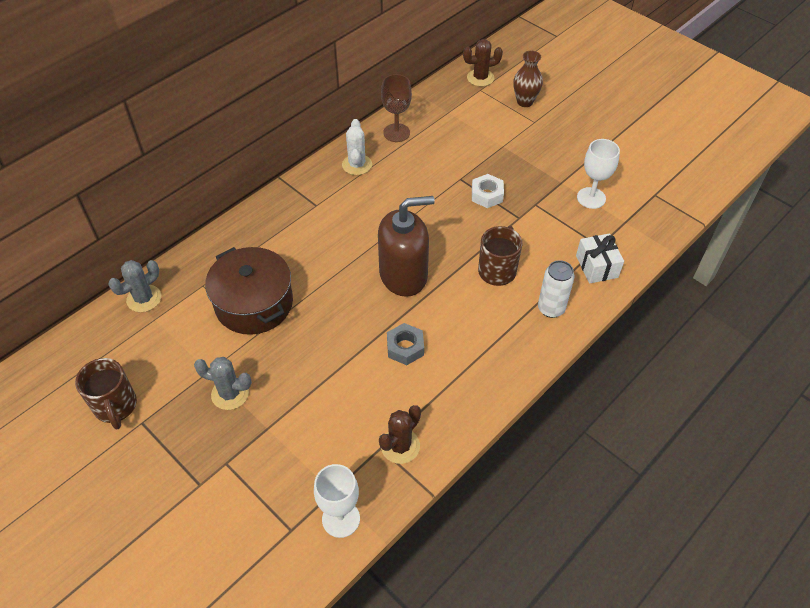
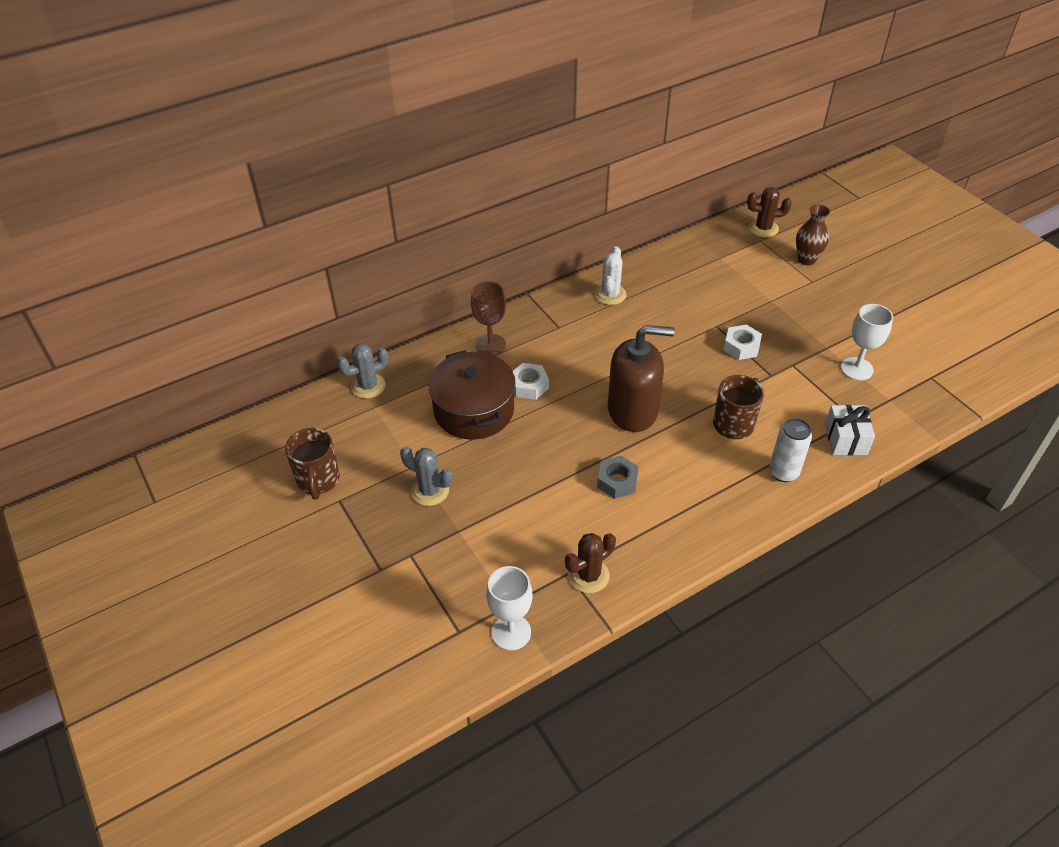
camera: 15 degrees right, 5 degrees down
brown goblet [381,74,412,142] -> brown goblet moved to [471,281,506,356]
none -> white nut [513,363,549,400]

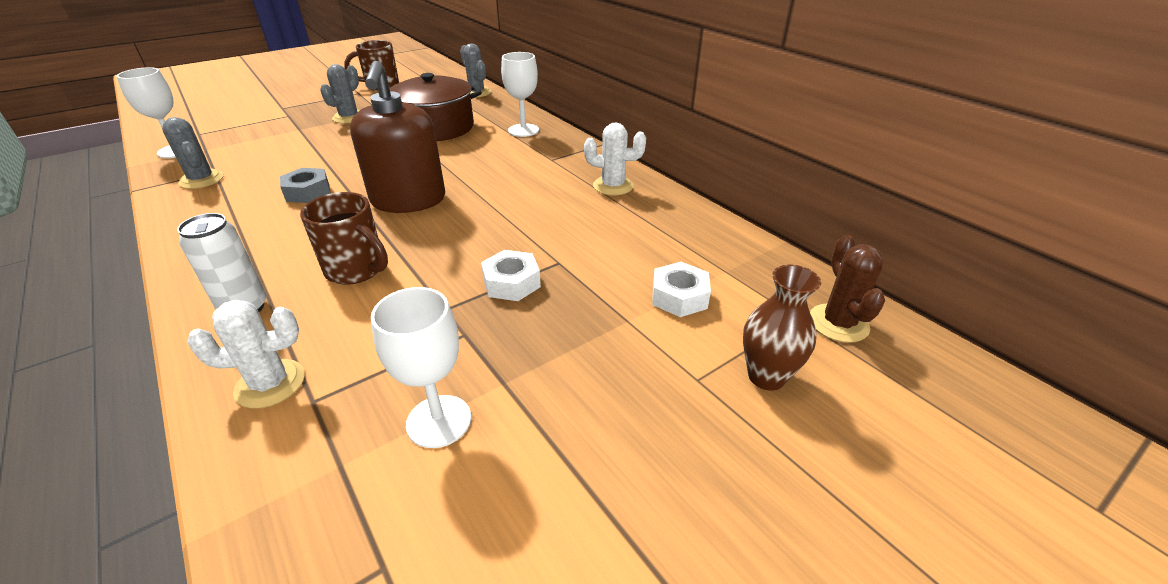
camera: 85 degrees right, 10 degrees down
brown goblet [471,281,506,356] -> white goblet [501,52,539,137]
white nut [513,363,549,400] -> white nut moved to [652,262,711,317]
brown cactus [565,533,616,593] -> grey cactus [162,117,224,189]
white gift [825,405,875,456] -> white cactus [187,300,305,409]

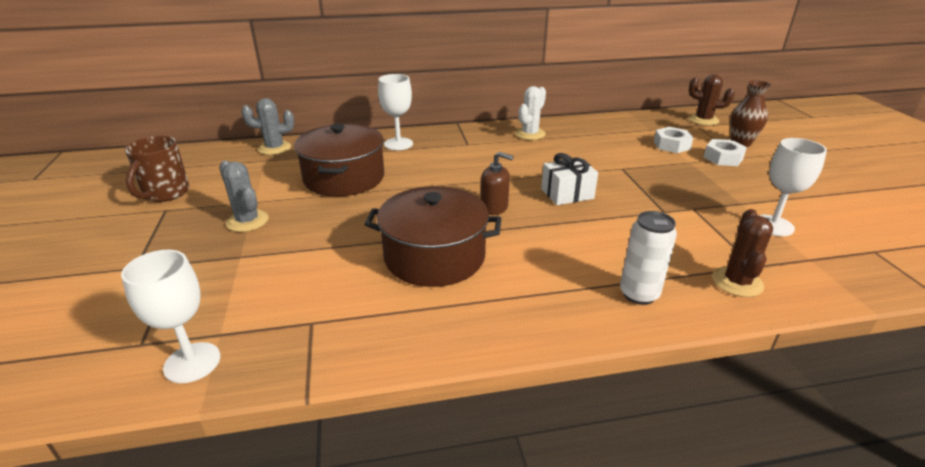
camera: 65 degrees left, 5 degrees down
grey cactus [162,117,224,189] -> none
white cactus [187,300,305,409] -> brown cactus [712,209,773,297]
grey nut [280,168,331,203] -> brown pot [364,186,502,287]
brown mug [300,192,388,285] -> none
brown soap dispenser [350,61,445,213] -> brown soap dispenser [481,152,514,215], size x0.49
white nut [481,250,541,301] -> white nut moved to [704,139,747,166]
none -> white gift [541,153,598,205]

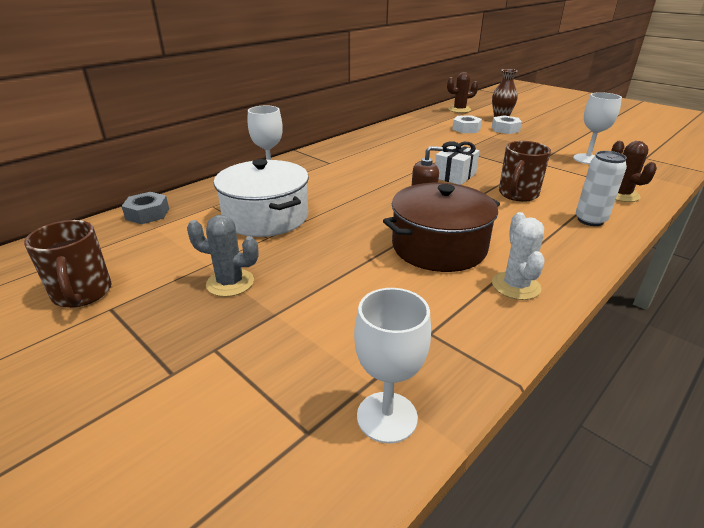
camera: 35 degrees left, 0 degrees up
grey cactus [241,98,294,155] -> grey nut [121,192,169,224]
brown pot [294,124,384,197] -> white pot [214,159,309,237]
white cactus [515,86,546,140] -> white cactus moved to [492,212,545,300]
none -> brown mug [499,141,551,202]

